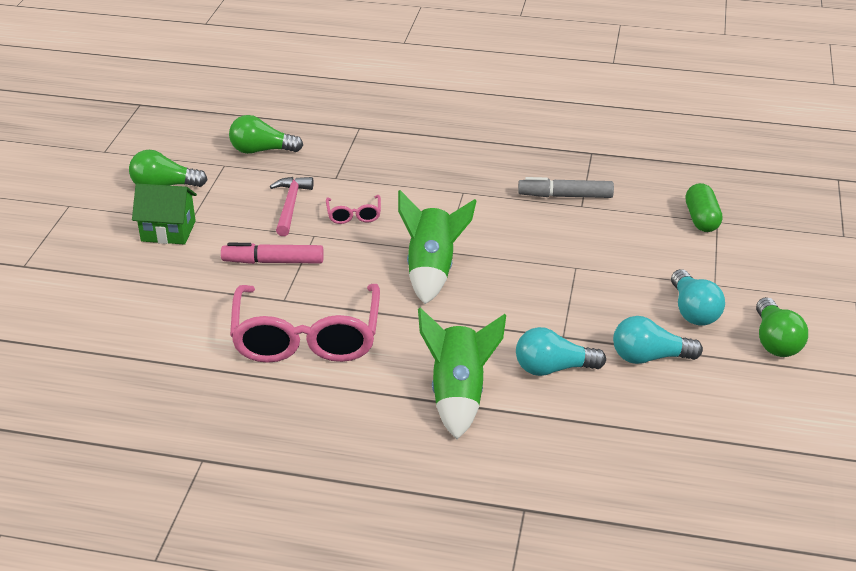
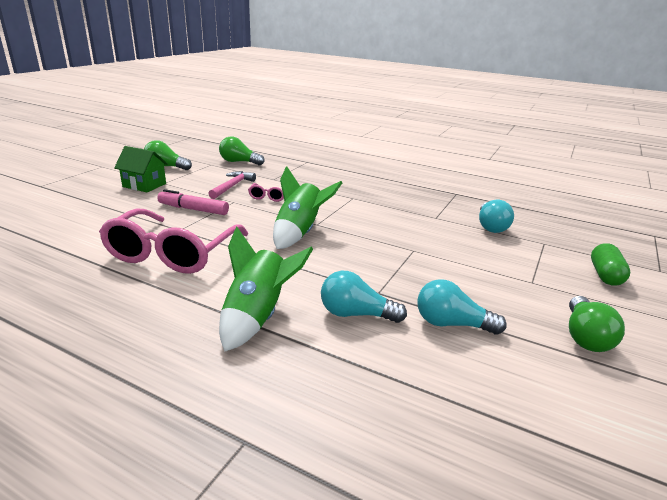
camera: 15 degrees right, 10 degrees down
grey marker [518,177,614,198] -> none
turquoise light bulb [671,269,725,326] -> turquoise light bulb moved to [479,200,514,233]
green capsule [686,183,722,232] -> green capsule moved to [591,243,630,286]

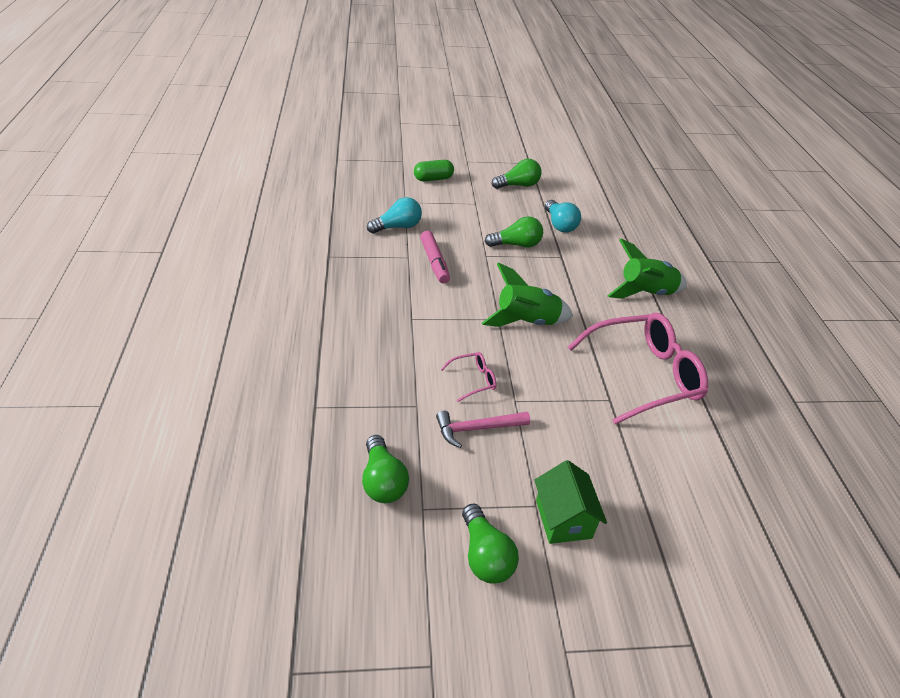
camera: 125 degrees left, 15 degrees up
pink marker [157,189,229,215] -> pink marker moved to [420,231,450,284]
turquoise light bulb [321,271,407,323] -> none
none -> green light bulb [485,216,543,248]

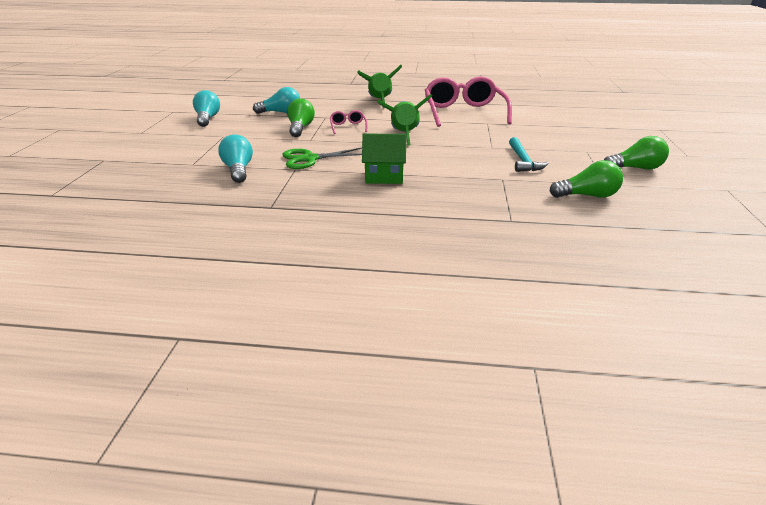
camera: 75 degrees left, 10 degrees down
green capsule [414,160,454,181] -> none
pink marker [420,231,450,284] -> green scissors [282,148,362,169]
pink hammer [436,410,530,448] -> turquoise hammer [509,137,549,172]
pink glasses [440,352,497,402] -> pink glasses moved to [330,110,368,134]
green light bulb [492,159,541,189] -> turquoise light bulb [193,90,220,127]
green house [534,460,607,544] -> green house moved to [362,134,406,184]

